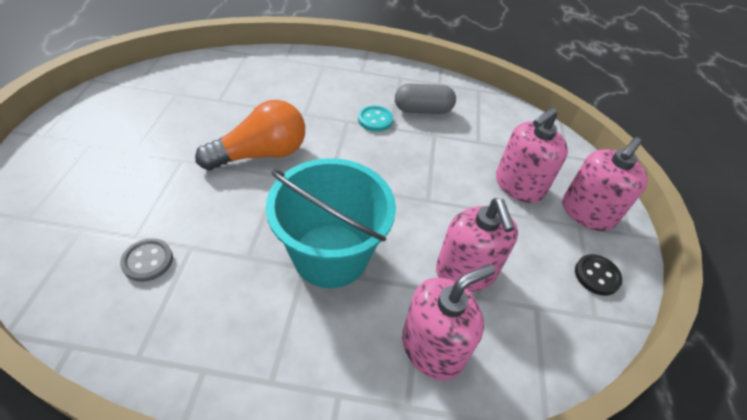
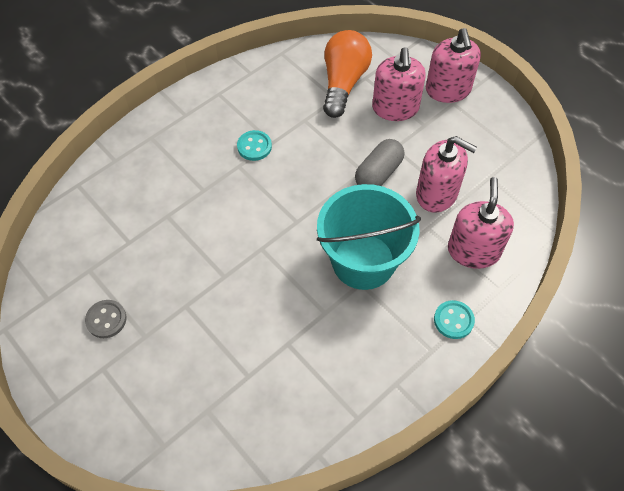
camera: 45 degrees left, 10 degrees up
grey button [120,238,173,282] -> grey button moved to [85,300,126,338]
orange light bulb [195,100,305,170] -> orange light bulb moved to [323,30,372,118]
grey capsule [395,84,456,114] -> grey capsule moved to [355,139,404,186]
black button [575,254,623,296] -> none
none -> turquoise button [434,300,475,339]

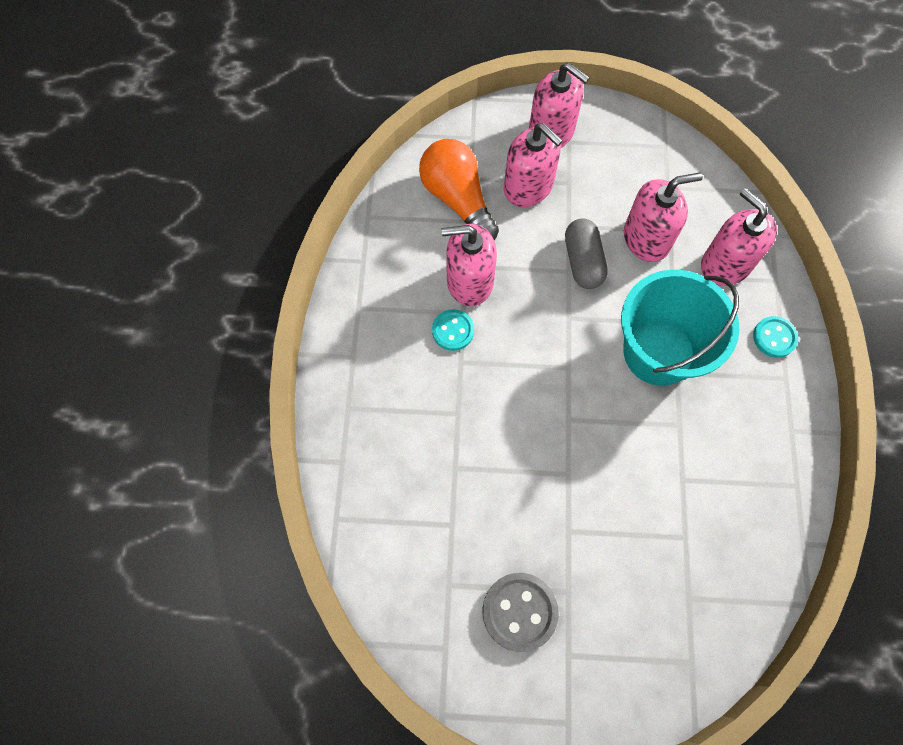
camera: 45 degrees left, 10 degrees up
grey button [85,300,126,338] -> grey button [482,573,559,652], size x1.56
none -> pink soap dispenser [442,224,497,306]

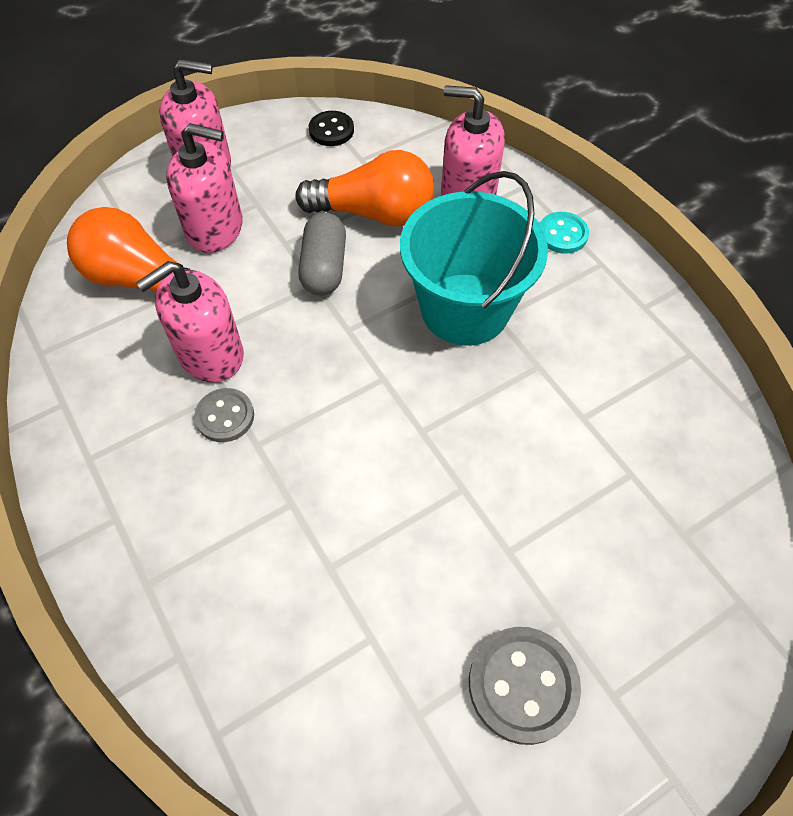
camera: 35 degrees left, 10 degrees down
turquoise button [432,309,474,351] -> grey button [194,388,254,442]
grey capsule [565,219,608,289] -> grey capsule turned 45 degrees clockwise [298,213,346,296]
pink soap dispenser [624,173,703,262] -> orange light bulb [295,150,434,226]
none -> black button [309,111,354,146]

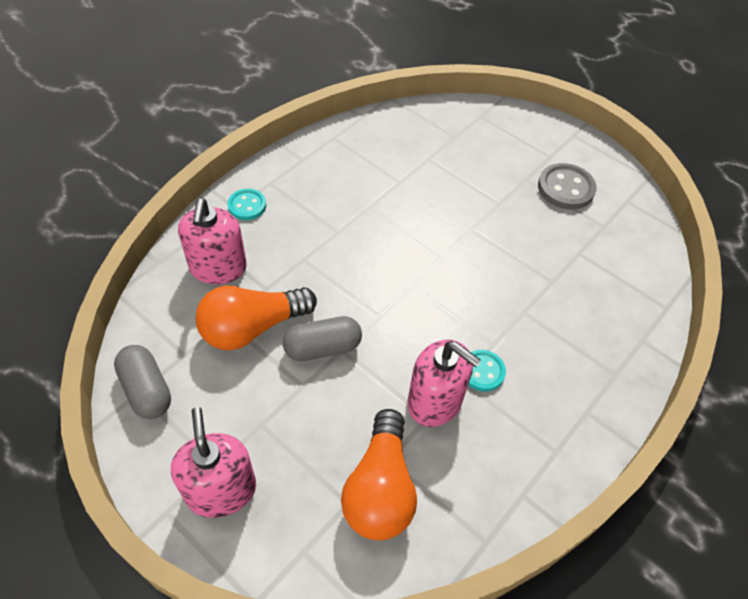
camera: 110 degrees left, 5 degrees down
pink soap dispenser [166,123,242,253] -> none
grey button [194,388,254,442] -> turquoise button [468,350,506,392]
orange light bulb [295,150,434,226] -> orange light bulb turned 105 degrees counterclockwise [195,285,317,350]
black button [309,111,354,146] -> grey capsule [114,345,171,419]
turquoise bucket [400,171,548,346] -> none

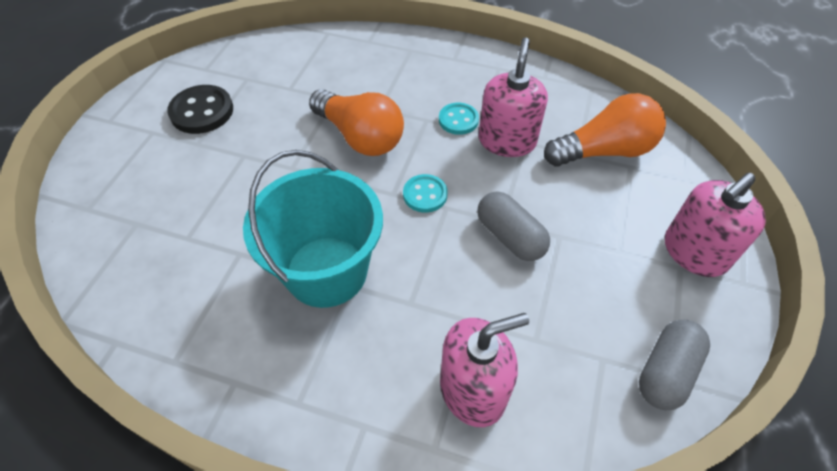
camera: 110 degrees left, 0 degrees up
orange light bulb [195,285,317,350] -> orange light bulb moved to [309,89,404,156]
turquoise button [227,189,266,220] -> turquoise button moved to [403,174,447,213]
grey button [538,163,596,210] -> black button [167,85,233,134]
none -> turquoise bucket [243,150,383,308]

